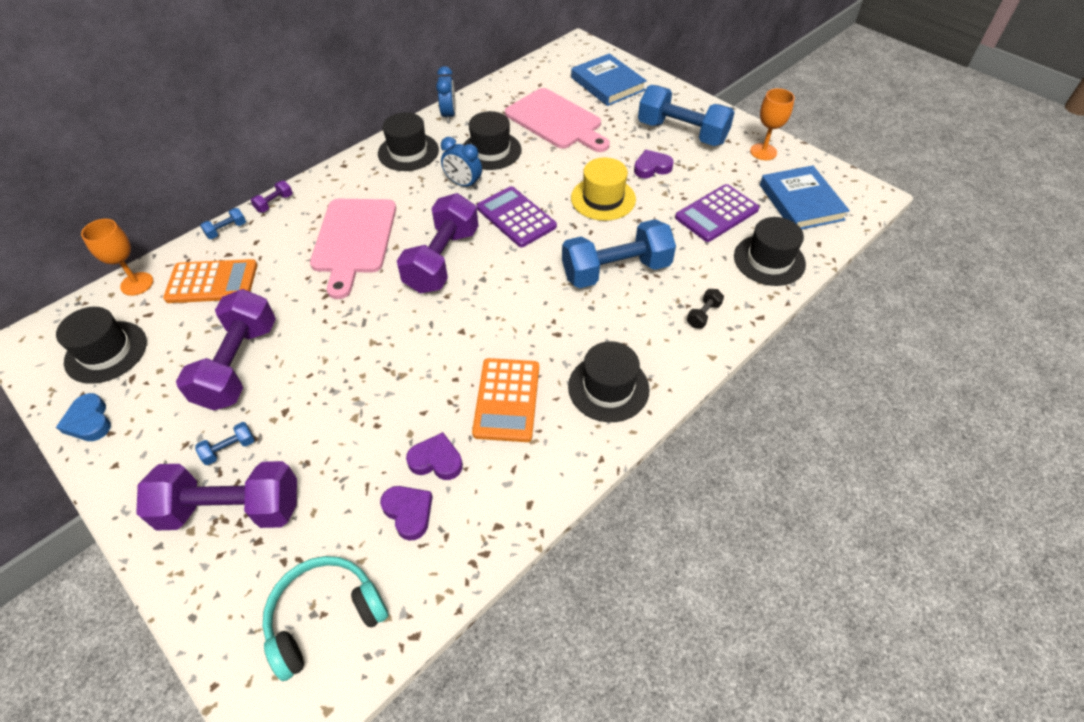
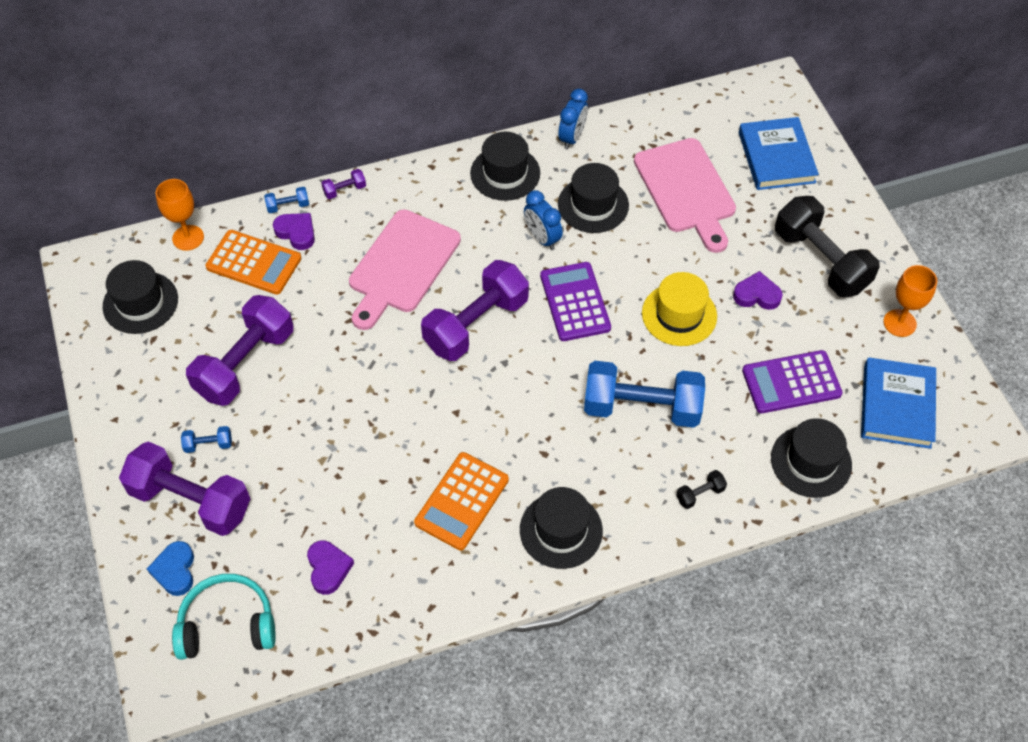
camera: 25 degrees right, 5 degrees up
blue heart [56,393,111,441] -> blue heart moved to [147,541,194,596]
purple heart [406,432,463,480] -> purple heart moved to [273,213,315,250]
blue dumbbell [638,85,735,146] -> black dumbbell [775,196,880,298]

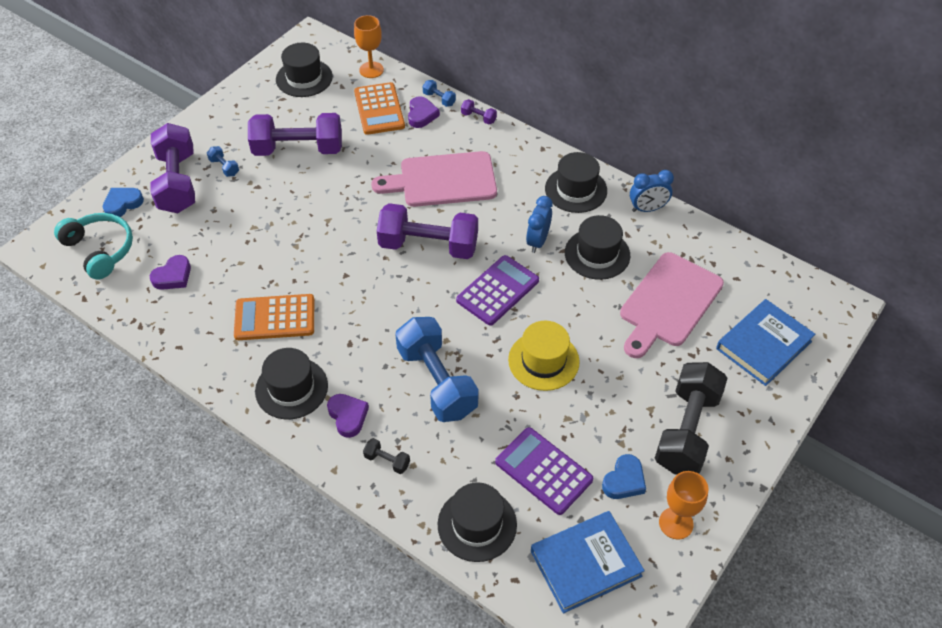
camera: 55 degrees right, 5 degrees down
purple heart [733,271,783,310] -> purple heart moved to [327,394,369,438]
none -> blue heart [602,454,646,499]

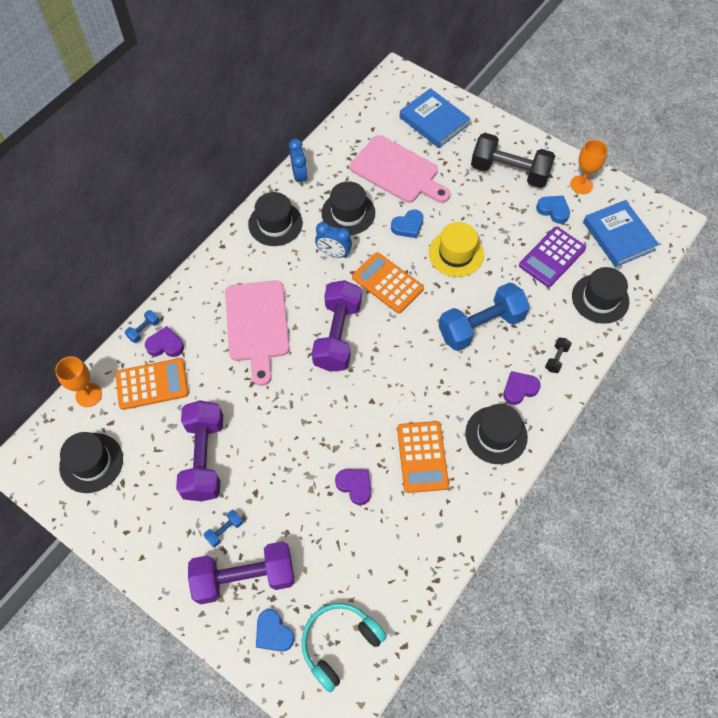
camera: 90 degrees left, 10 degrees up
purple heart [150,255,191,290] -> purple heart moved to [335,469,371,505]
purple calculator [456,255,539,326] -> orange calculator [352,252,424,314]
purple dumbbell [461,99,497,125] -> none
none -> blue heart [391,210,423,238]

